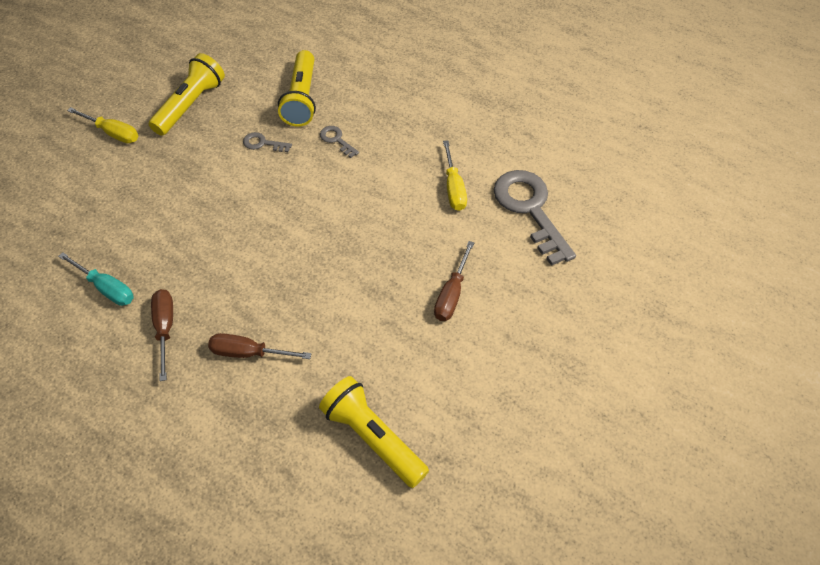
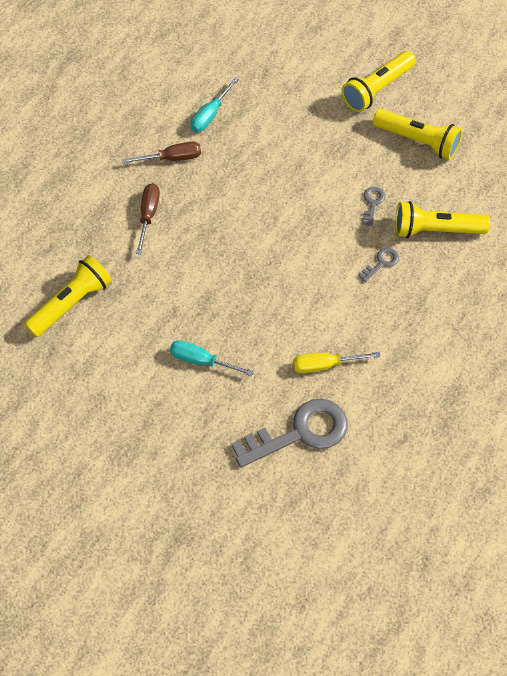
camera: 90 degrees right, 5 degrees up
yellow screwdriver [67,107,138,143] -> yellow flashlight [341,51,416,112]
brown screwdriver [434,241,474,321] -> turquoise screwdriver [170,340,254,376]

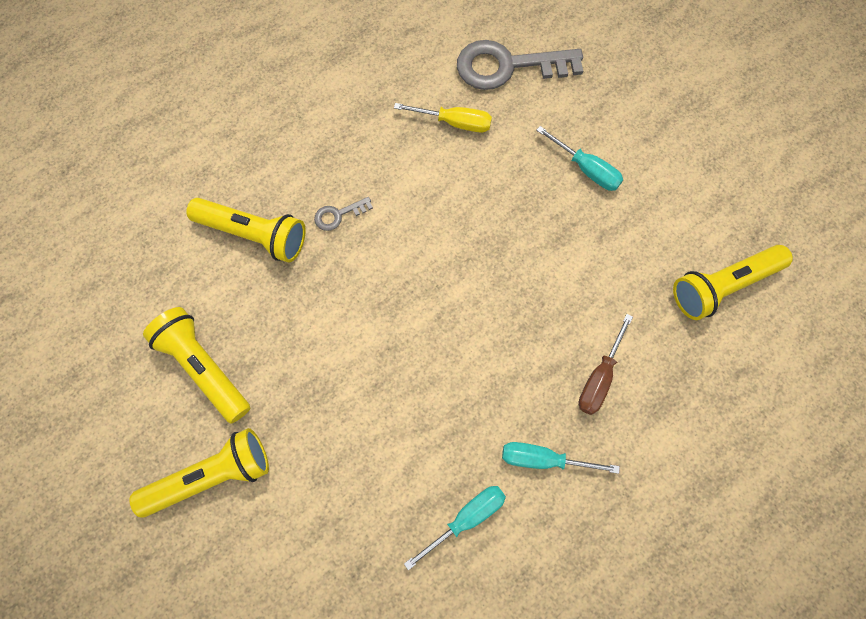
camera: 160 degrees left, 10 degrees up
brown screwdriver [122,142,201,163] -> turquoise screwdriver [502,442,620,474]
grey key [362,187,385,226] -> none

